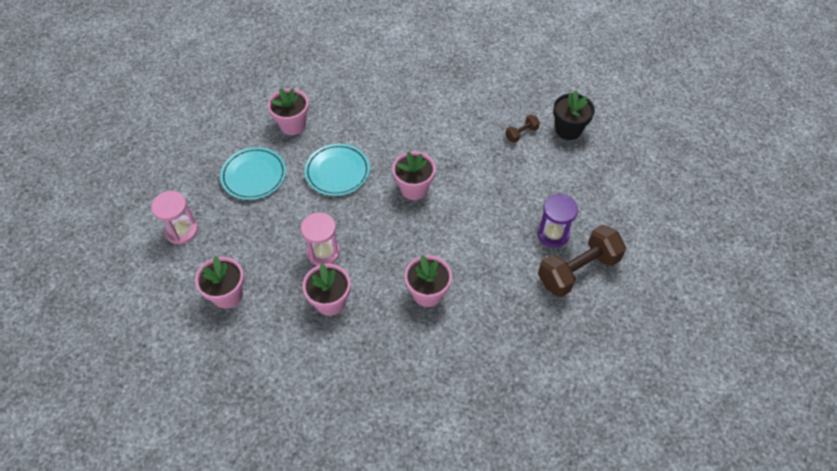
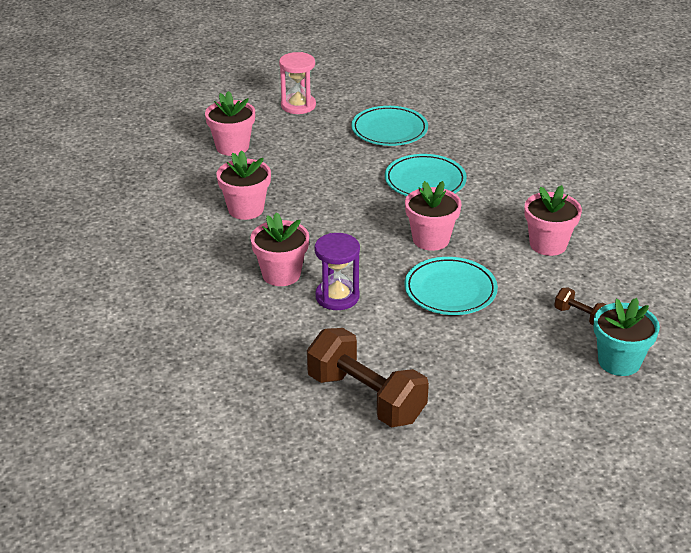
camera: 75 degrees right, 20 degrees down
pink flower pot [268,88,309,135] -> pink flower pot moved to [525,185,582,256]
pink hourglass [301,212,340,266] -> none
purple hourglass [537,194,578,248] -> purple hourglass moved to [315,233,360,310]
black flower pot [553,91,595,140] -> turquoise flower pot [593,298,660,376]
none -> turquoise plate [404,257,498,315]

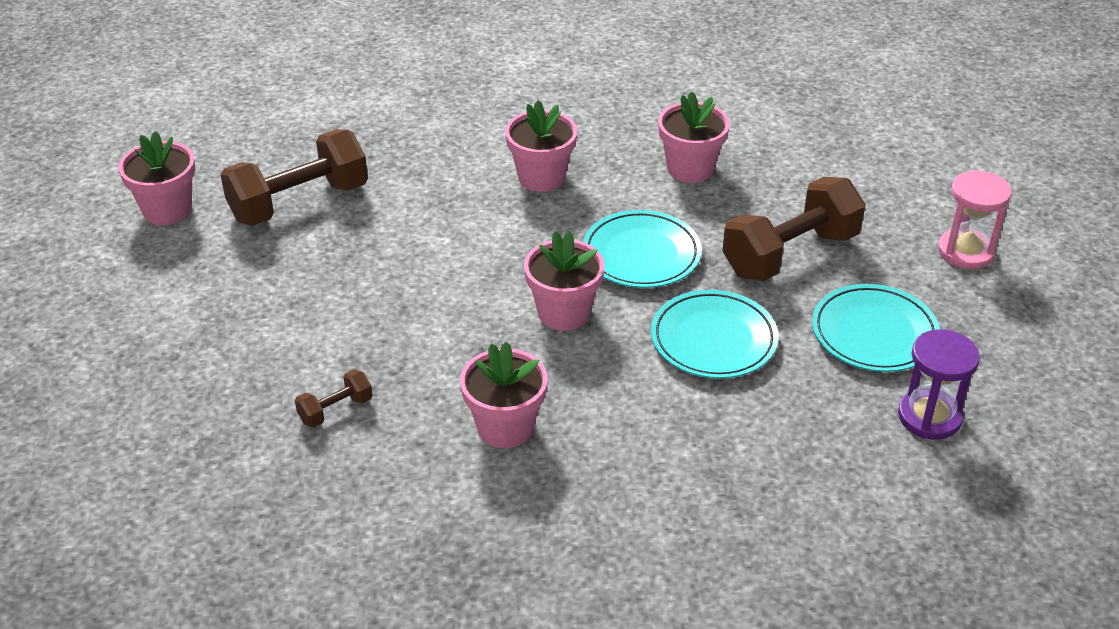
camera: 105 degrees right, 5 degrees up
pink flower pot [205,91,255,156] -> pink flower pot moved to [118,131,195,225]
purple hourglass [315,233,360,310] -> purple hourglass moved to [898,329,980,440]
turquoise plate [404,257,498,315] -> turquoise plate moved to [583,210,702,288]
turquoise flower pot [593,298,660,376] -> none
none -> brown dumbbell [723,177,866,281]

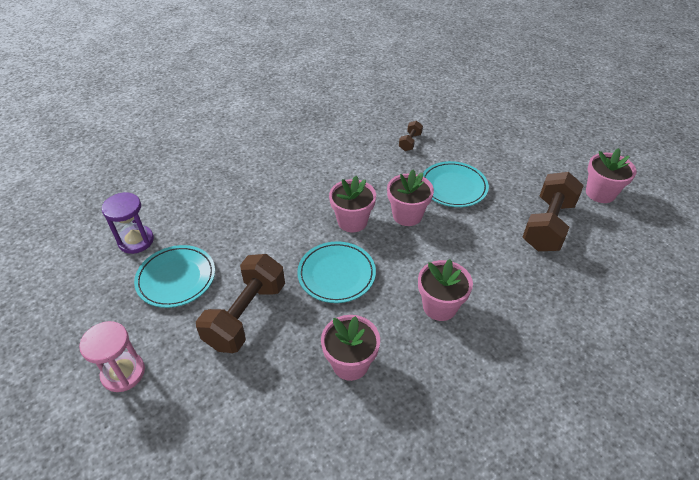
camera: 150 degrees right, 5 degrees up
pink flower pot [460,342,548,448] -> pink flower pot moved to [387,170,434,226]
turquoise plate [651,290,779,379] -> turquoise plate moved to [423,161,489,207]

